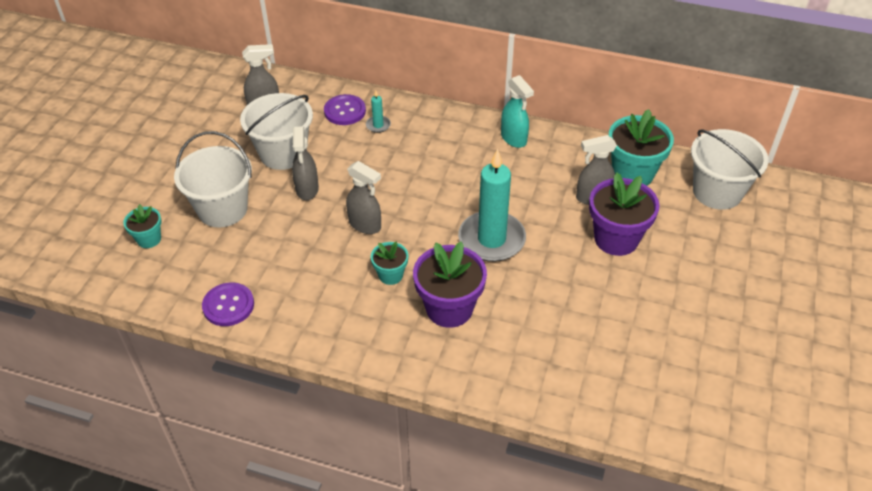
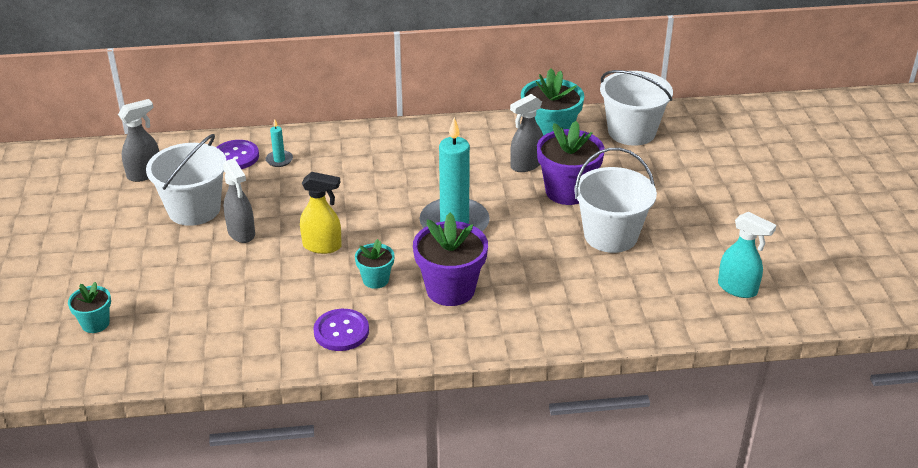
camera: 25 degrees left, 10 degrees down
white bucket [174,131,252,228] -> white bucket moved to [574,148,657,253]
purple button [202,283,254,326] -> purple button moved to [313,309,369,351]
grey spray bottle [346,161,381,234] -> yellow spray bottle [300,172,342,254]
turquoise spray bottle [501,75,534,148] -> turquoise spray bottle moved to [718,212,776,298]

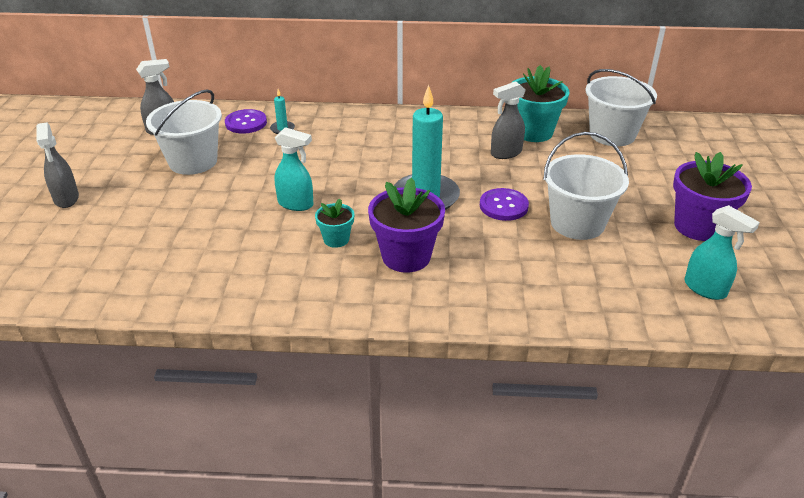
camera: 10 degrees right, 0 degrees up
turquoise flower pot [68,282,111,333] -> none
grey spray bottle [223,158,255,243] -> grey spray bottle moved to [36,122,79,208]
yellow spray bottle [300,172,342,254] -> turquoise spray bottle [275,127,313,211]
purple button [313,309,369,351] -> purple button moved to [480,188,529,221]
purple flower pot [537,121,605,205] -> purple flower pot moved to [673,152,752,241]

